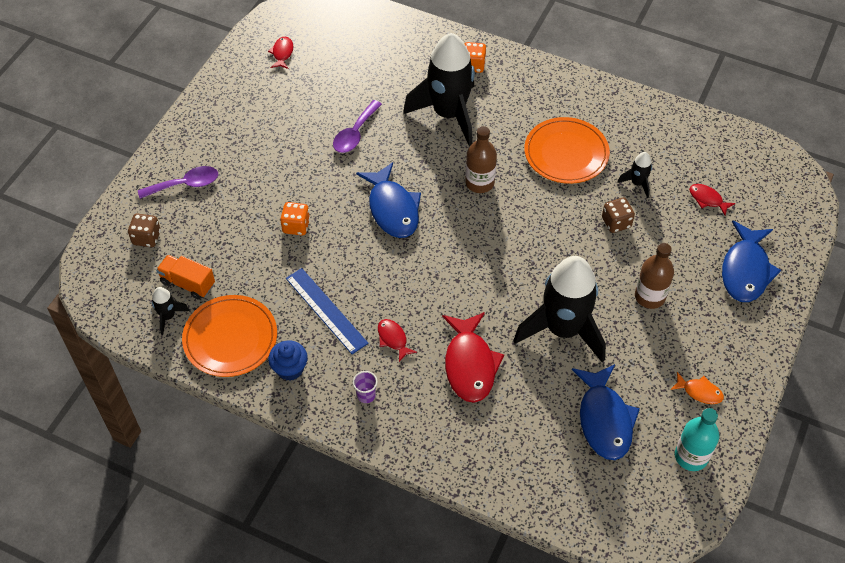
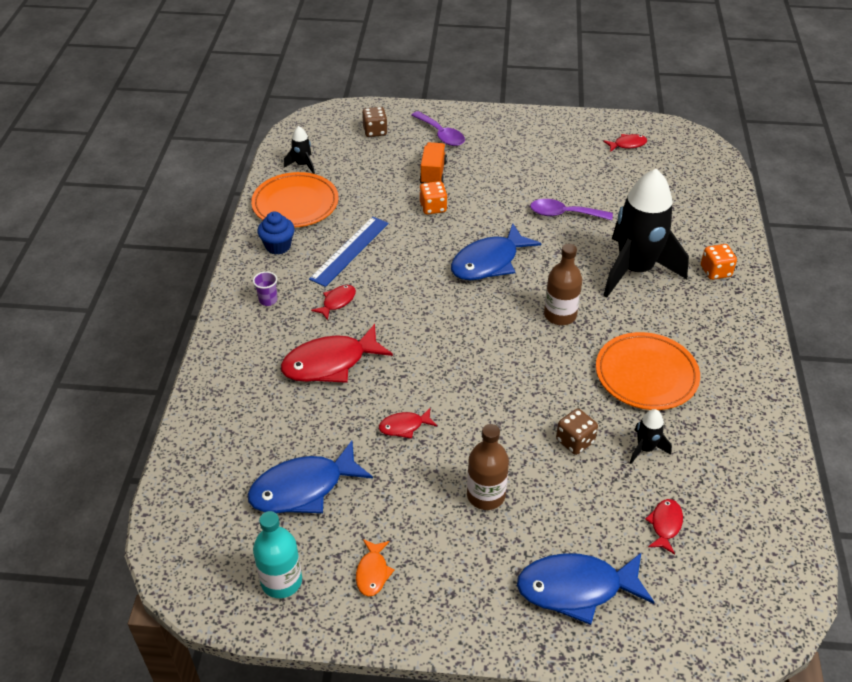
camera: 70 degrees right, 10 degrees down
orange truck [156,255,215,299] -> orange truck moved to [420,142,447,183]
black rocket [513,256,606,363] -> red fish [379,408,437,439]

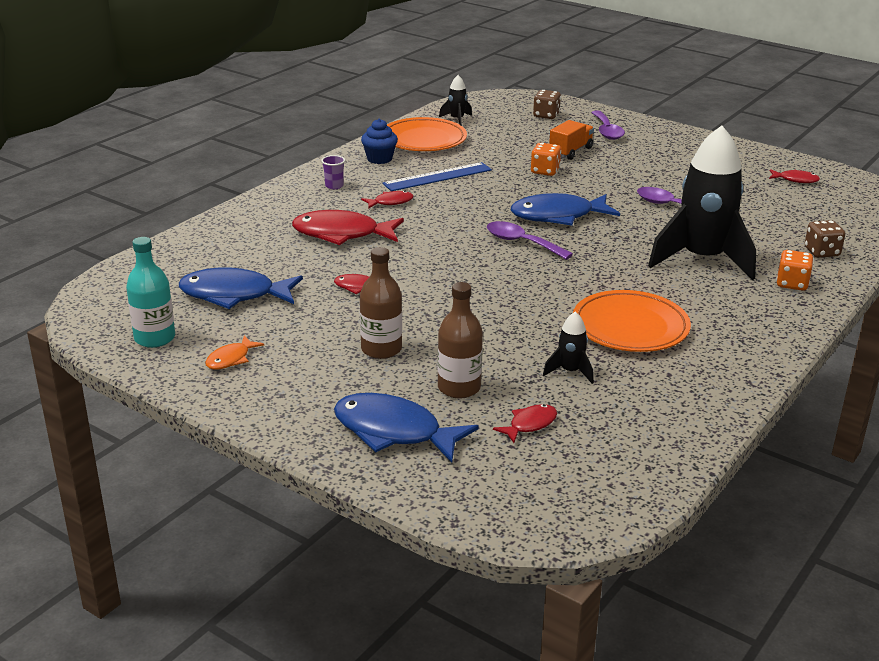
camera: 30 degrees right, 15 degrees down
brown bottle [544,244,582,325] -> brown bottle moved to [438,282,483,398]
brown dice [556,409,598,455] -> brown dice moved to [805,220,845,258]
none -> purple spoon [487,221,573,260]

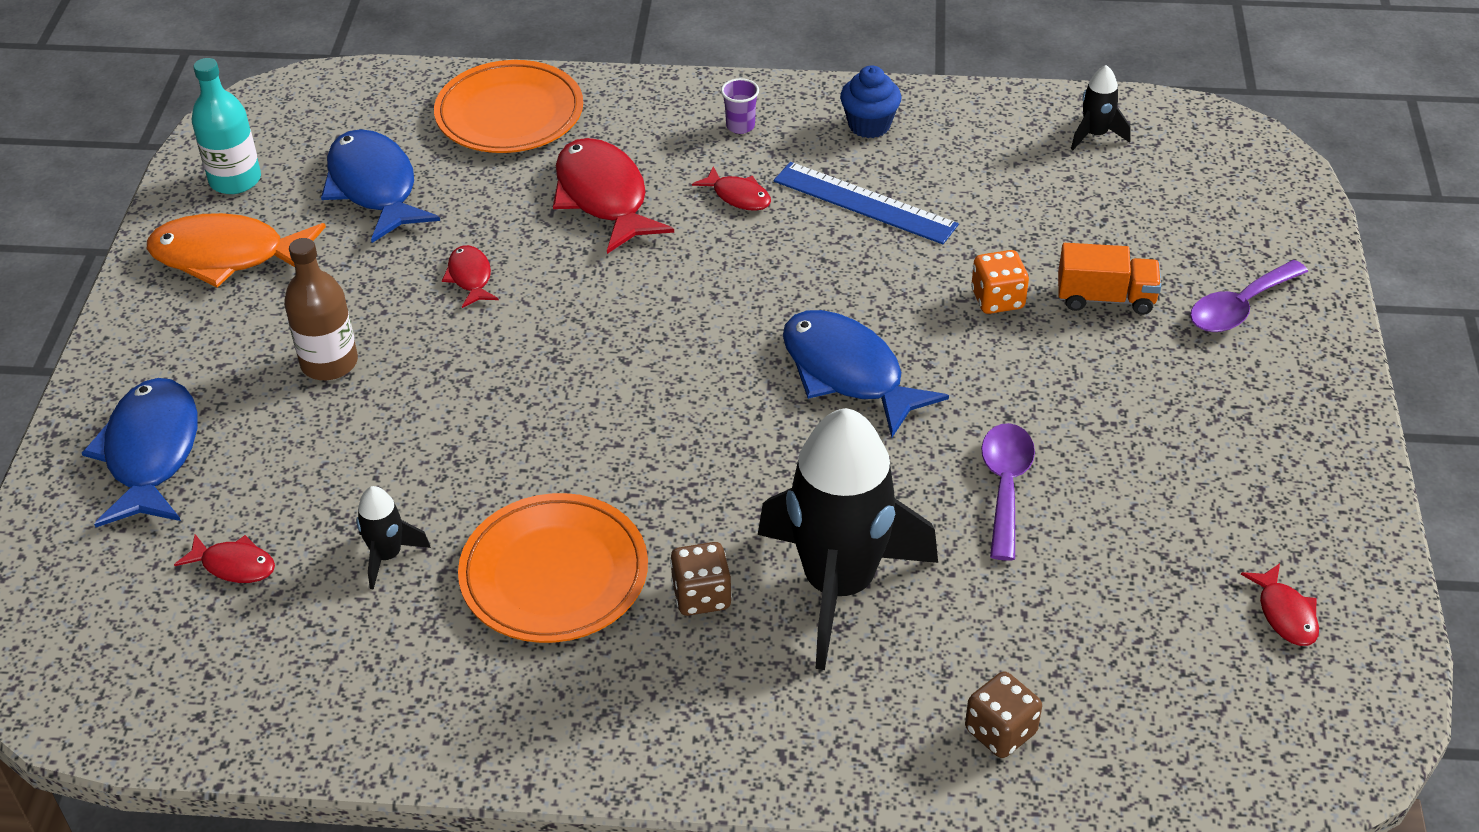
camera: 60 degrees right, 15 degrees up
orange fish [205,335,264,370] -> orange fish [147,213,326,288], size x2.02
orange plate [387,117,467,151] -> orange plate moved to [434,60,583,153]
brown bottle [438,282,483,398] -> none
purple spoon [487,221,573,260] -> none
brown dice [533,90,561,119] -> brown dice moved to [670,542,732,616]
orange dice [776,250,813,291] -> none

